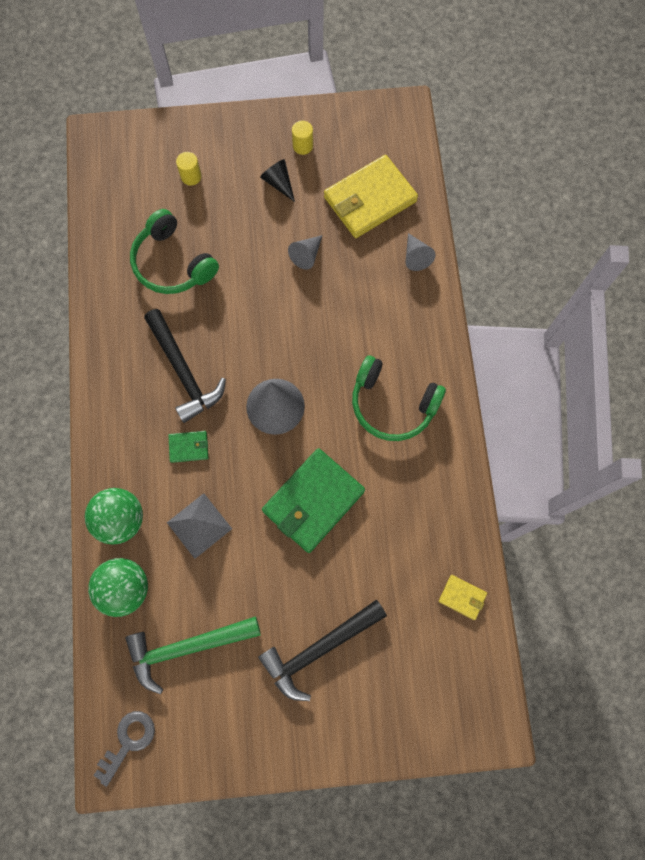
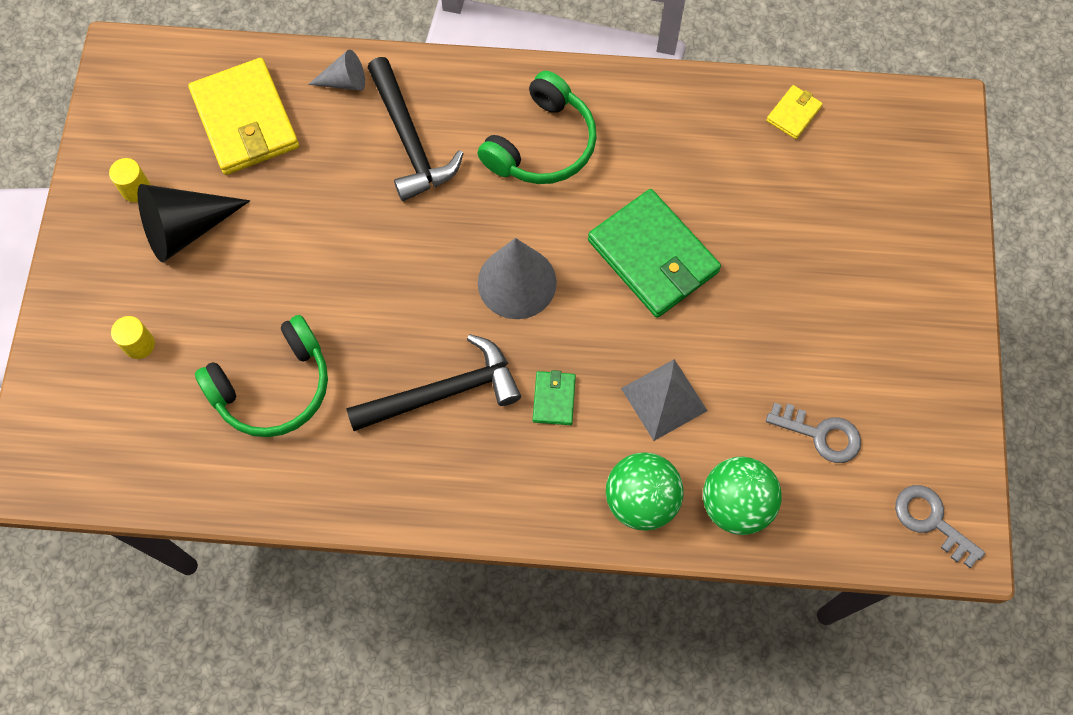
camera: 80 degrees left, 5 degrees down
green hammer [125,616,261,694] -> grey key [766,403,861,463]
black hammer [258,600,387,701] -> black hammer moved to [368,57,464,201]
black cone [260,159,295,202] -> black cone [138,184,250,262], size x1.80
grey cone [288,235,323,270] -> none

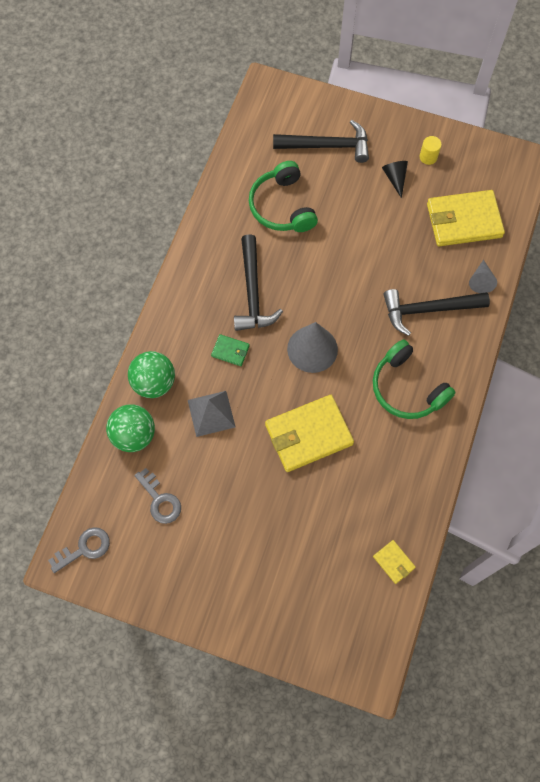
camera: 105 degrees right, 0 degrees up
yellow cylinder [111,316,155,359] -> black hammer [273,120,369,163]
black cone [138,184,250,262] -> black cone [382,161,408,198], size x0.55
green wallet [588,189,721,318] -> yellow wallet [265,395,354,472]
grey key [766,403,861,463] -> grey key turned 75 degrees counterclockwise [134,468,181,524]

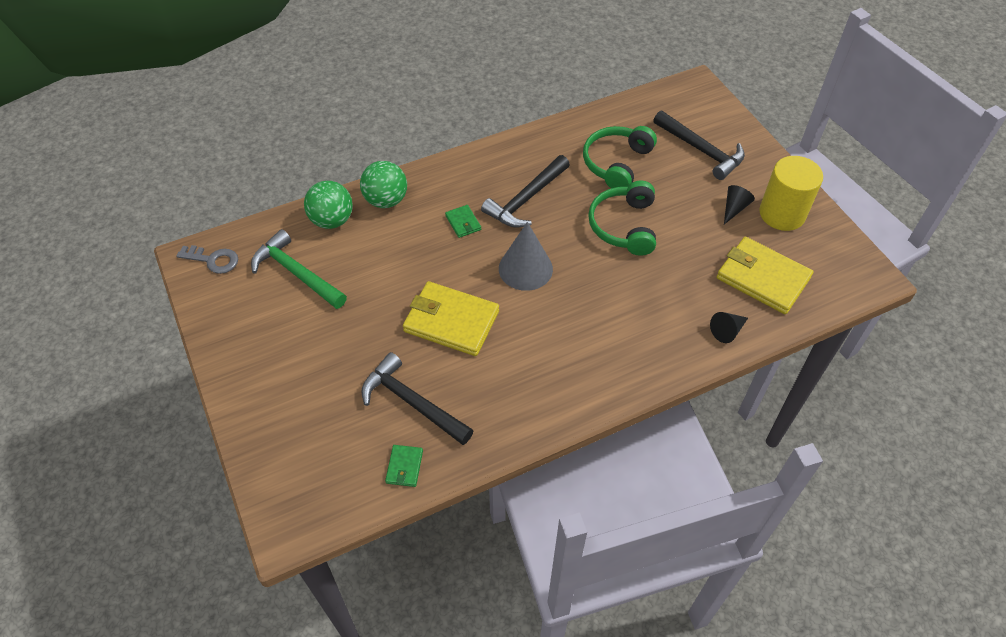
camera: 45 degrees right, 15 degrees down
grey key [134,468,181,524] -> green hammer [251,229,347,309]
grey pyramid [188,391,236,437] -> none
green headphones [373,339,456,419] -> green headphones moved to [588,181,656,256]
yellow wallet [373,540,416,584] -> green wallet [385,445,423,487]
black hammer [384,289,490,336] -> black hammer moved to [361,352,474,445]
yellow cylinder [420,136,442,165] -> yellow cylinder [759,156,823,231], size x2.29
grey cone [469,260,497,293] -> black cone [710,312,748,343]

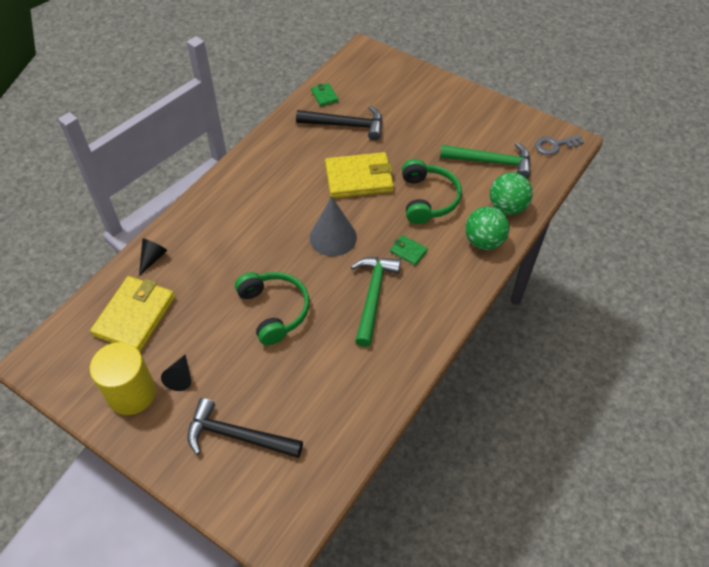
camera: 150 degrees right, 0 degrees up
black hammer [481,155,570,228] -> green hammer [351,257,401,347]
green headphones [583,126,657,188] -> green headphones moved to [402,159,462,224]
yellow wallet [717,237,814,314] -> yellow wallet turned 75 degrees counterclockwise [90,276,175,352]

